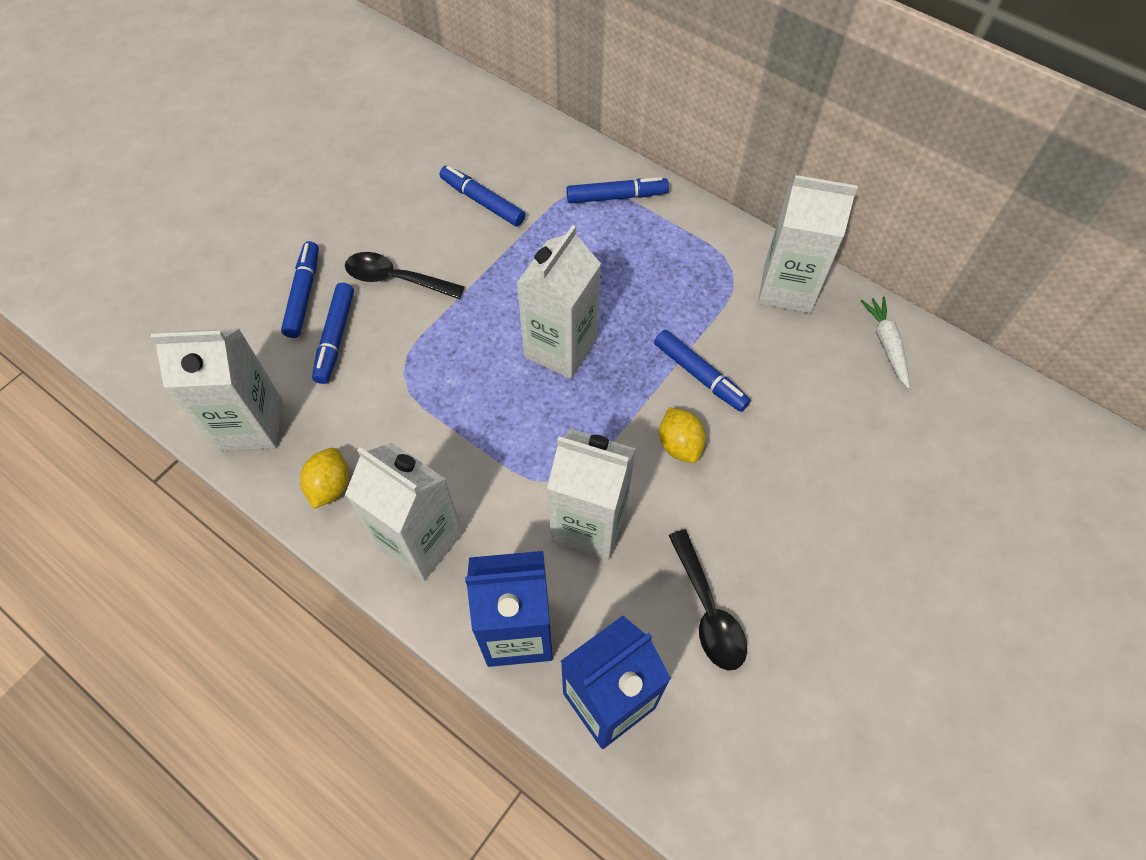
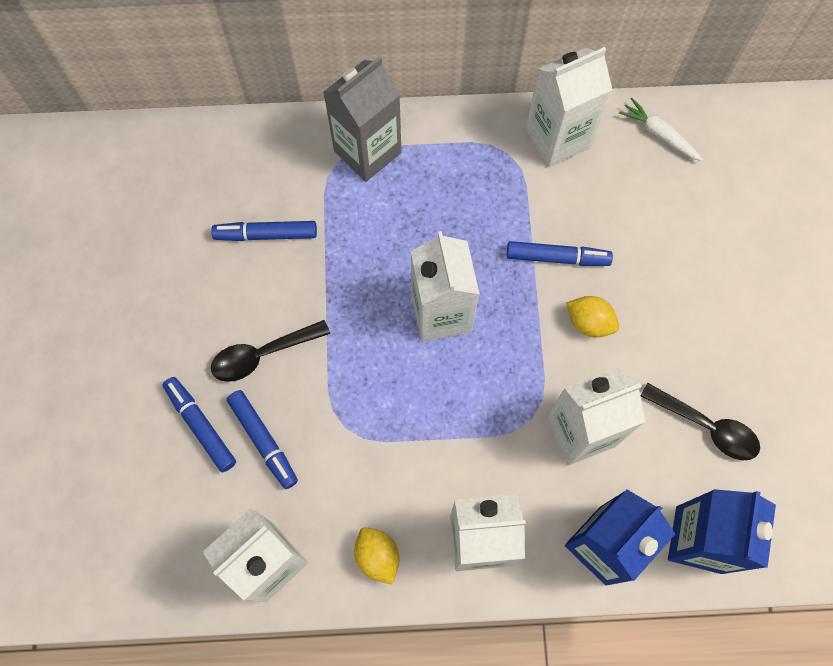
camera: 40 degrees left, 10 degrees up
blue marker [566,177,669,203] -> grey carton [323,56,401,182]

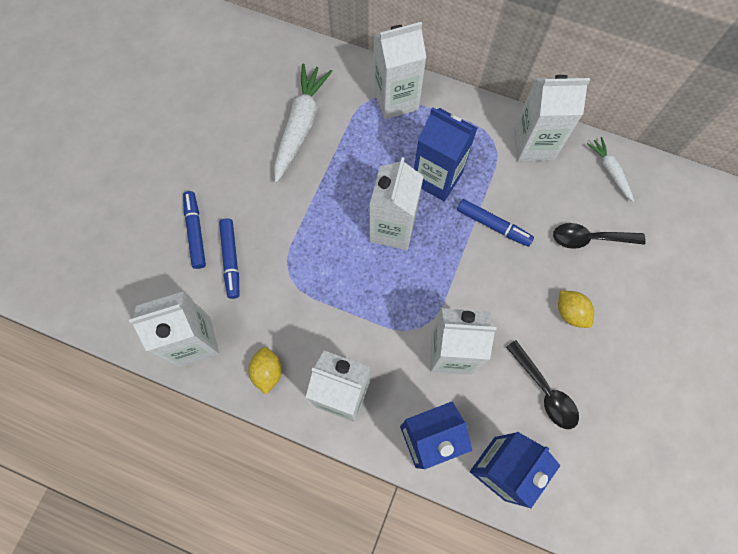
camera: 25 degrees right, 0 degrees up
blue marker [211,221,317,241] -> white carrot [274,63,333,183]
black spoon [211,320,330,382] -> black spoon moved to [553,223,646,249]
grey carton [323,56,401,182] -> white carton [373,22,426,119]
yellow lemon [566,296,619,338] -> yellow lemon moved to [558,290,594,328]
none -> blue carton [414,107,477,201]

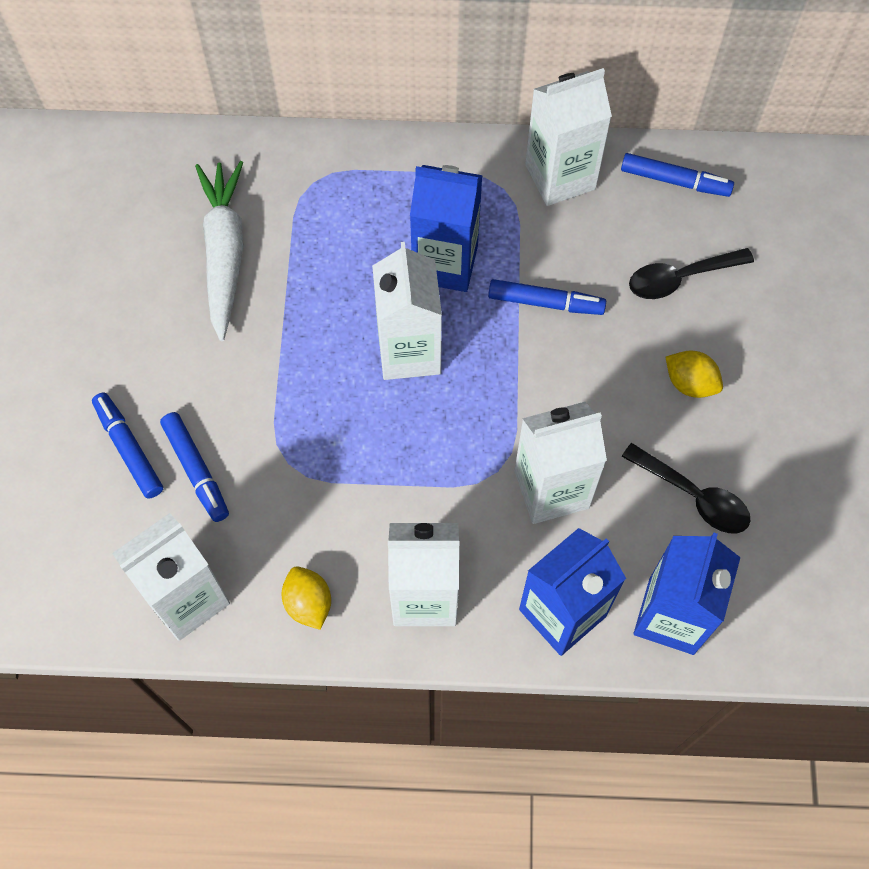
camera: 20 degrees left, 5 degrees down
white carton [373,22,426,119] -> none
white carrot [587,137,634,202] -> blue marker [621,153,734,197]

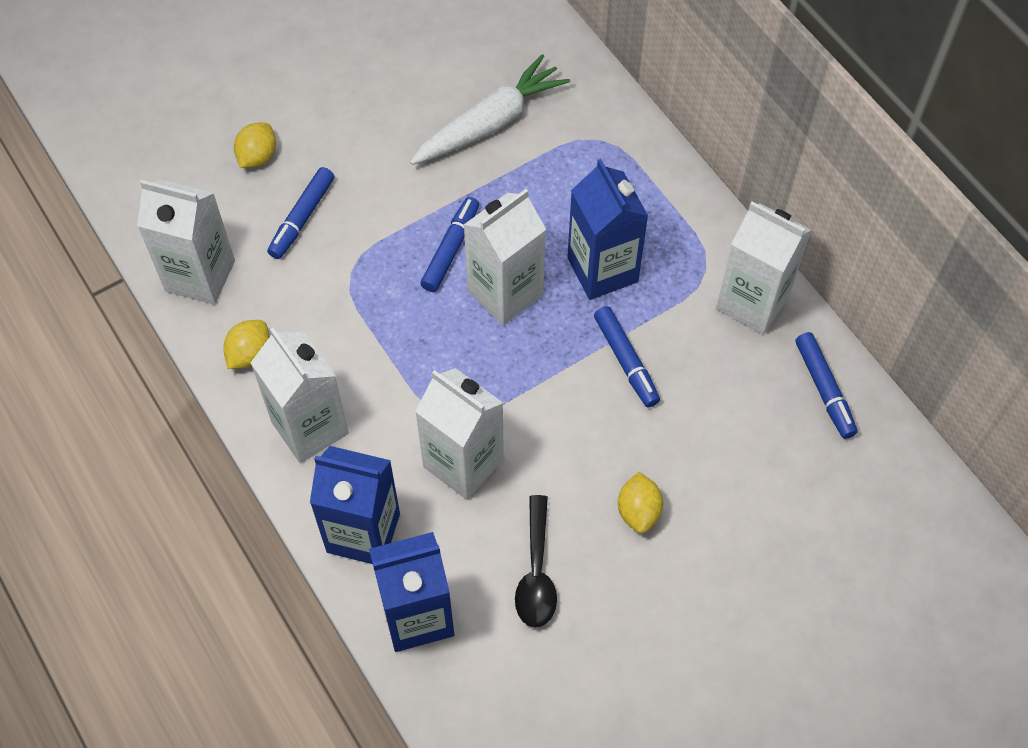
camera: 55 degrees right, 5 degrees down
blue marker [92,392,163,499] -> blue marker moved to [420,197,479,292]
black spoon [629,248,754,299] -> none
none -> yellow lemon [234,123,276,168]

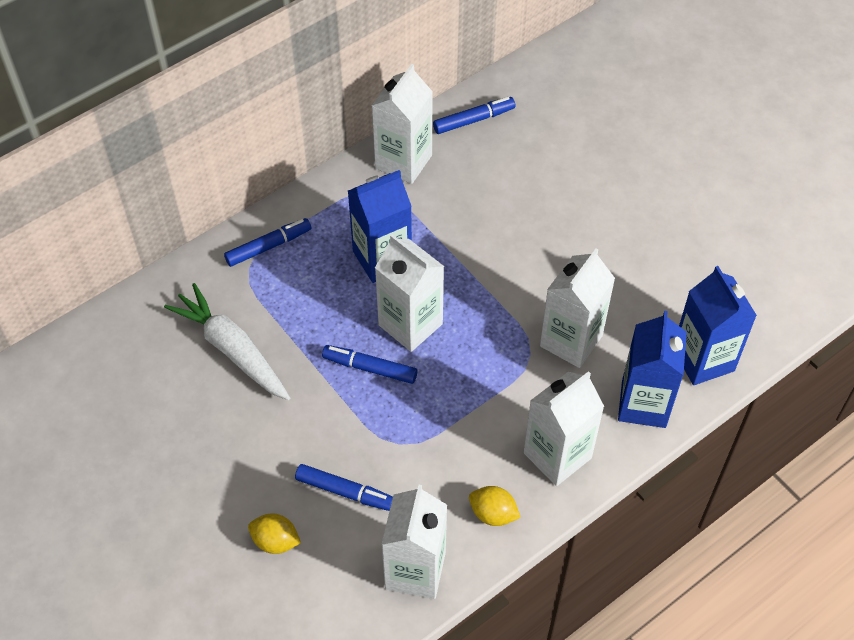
camera: 95 degrees left, 5 degrees down
black spoon [515,495,557,628] -> none
blue marker [594,306,660,408] -> blue marker moved to [224,218,311,267]
yellow lemon [618,472,663,533] -> none

